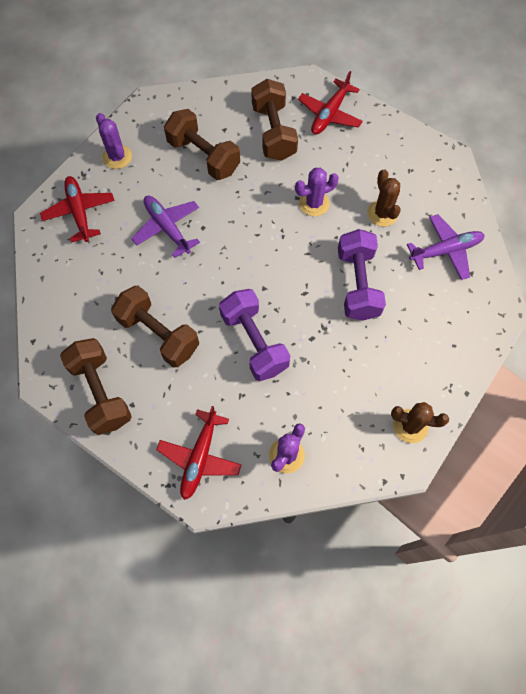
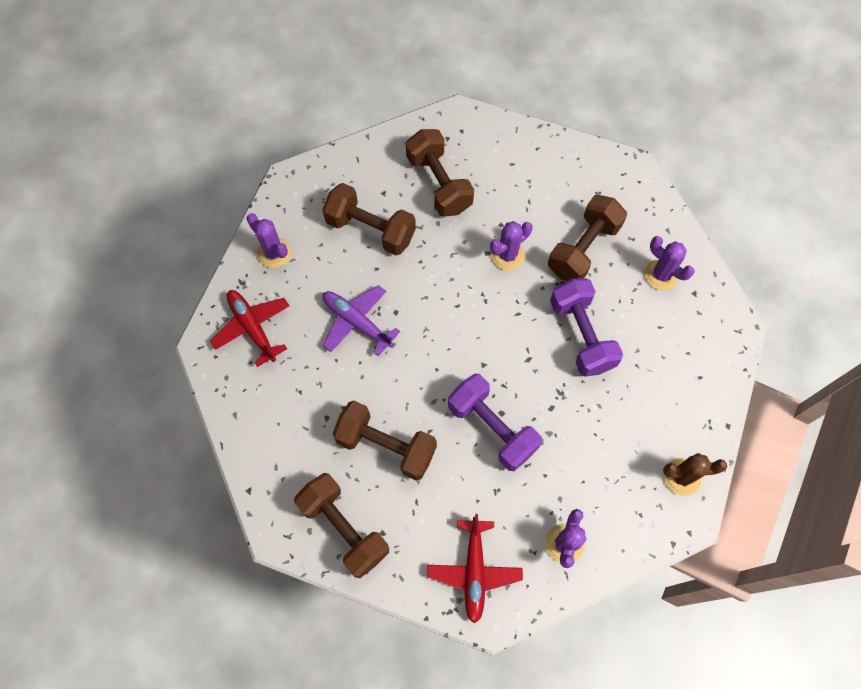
camera: 15 degrees left, 0 degrees up
red plane [298,71,363,135] -> none
brown cactus [367,169,401,227] -> brown dumbbell [548,195,627,281]
purple plane [407,214,485,280] -> purple cactus [644,236,694,290]

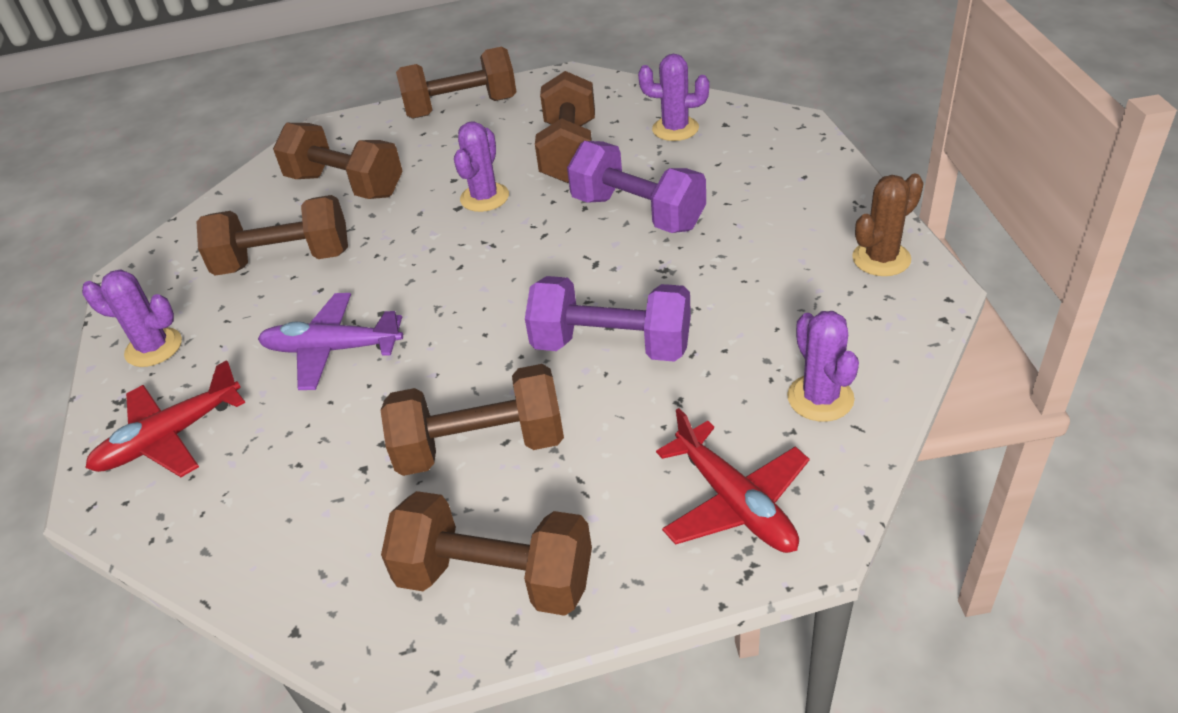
camera: 30 degrees left, 25 degrees down
red plane [210,290,289,367] -> red plane turned 60 degrees counterclockwise [85,360,245,477]
none -> brown dumbbell [396,47,517,119]

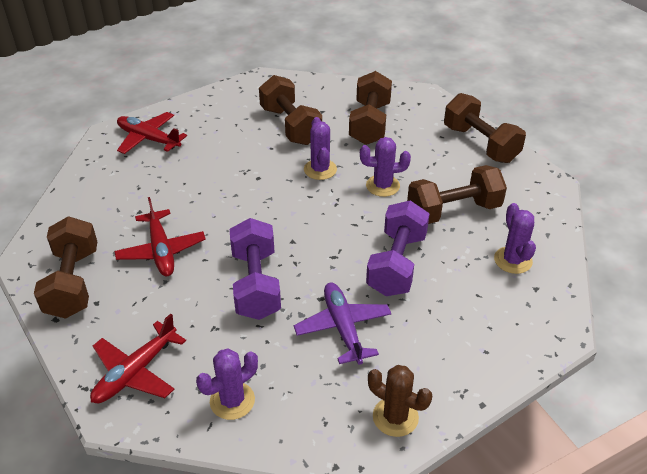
camera: 65 degrees right, 0 degrees up
purple cactus [82,270,182,367] -> purple cactus moved to [304,117,337,180]
purple plane [258,293,403,390] -> purple plane moved to [294,283,391,365]
brown dumbbell [380,364,564,476] -> red plane [114,197,206,276]

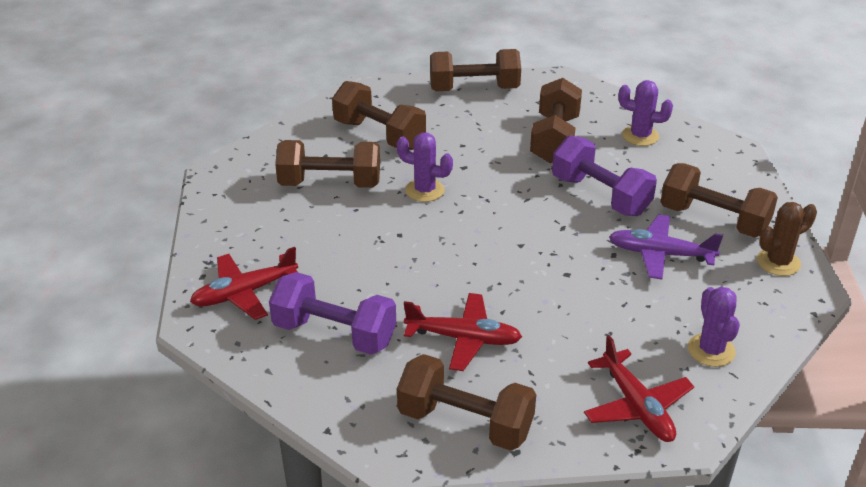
camera: 60 degrees left, 5 degrees down
purple dumbbell [230,218,281,320] -> purple dumbbell moved to [269,272,396,355]
purple cactus [360,137,411,197] -> none
none -> brown dumbbell [660,163,778,238]

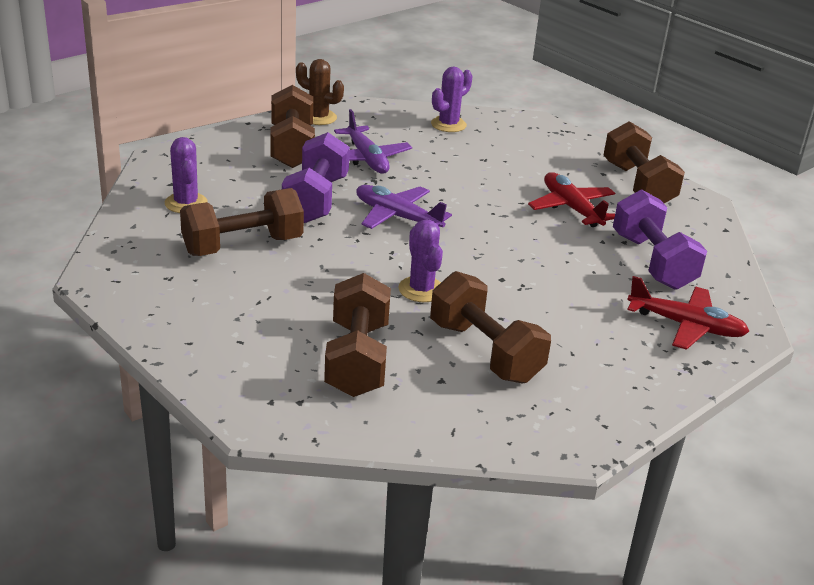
camera: 130 degrees left, 5 degrees down
brown dumbbell [430,49,521,91] -> none
red plane [584,335,694,442] -> none
none -> purple plane [356,185,452,229]

